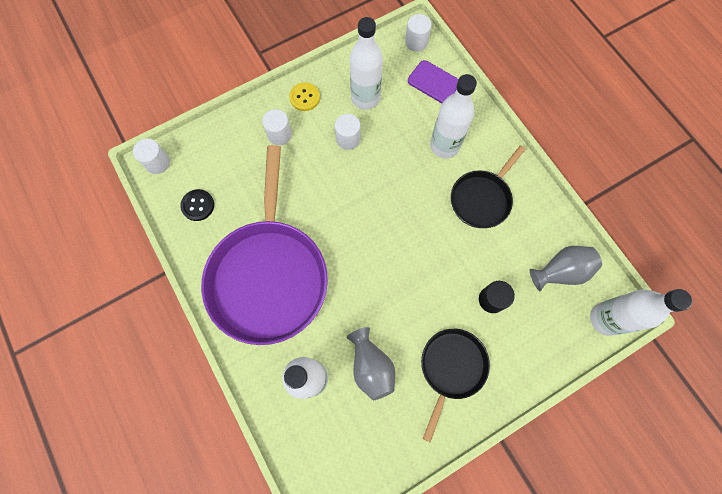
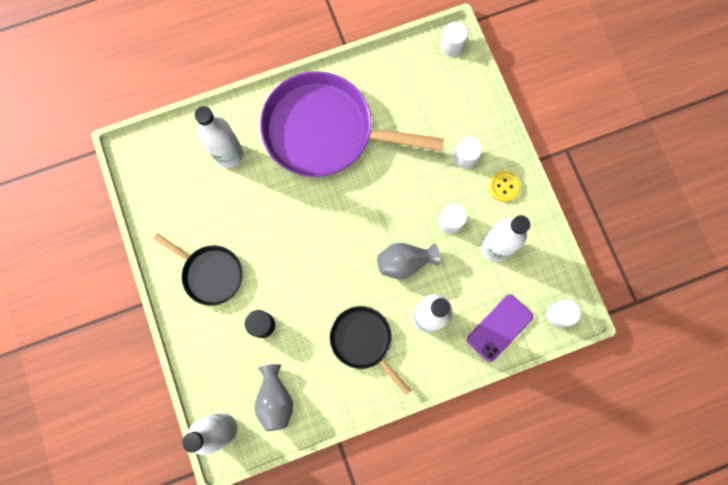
camera: 100 degrees right, 5 degrees up
black button [180,189,214,221] -> none
grey vase [347,327,395,400] -> grey vase moved to [377,243,440,279]

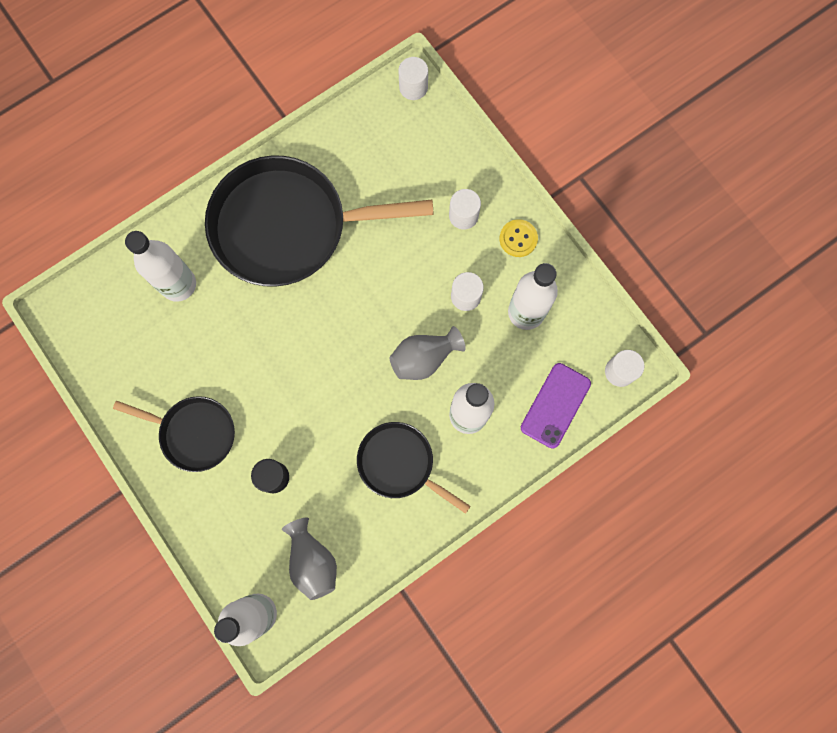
camera: 15 degrees left, 0 degrees up
purple pan [260,71,444,177] -> black pan [205,155,434,287]

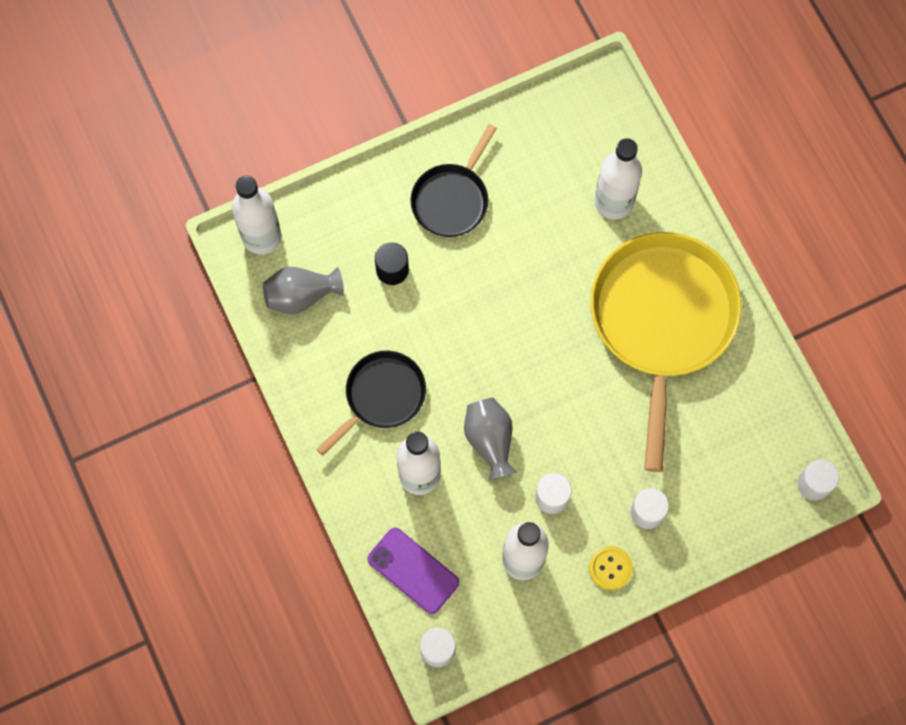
camera: 100 degrees right, 5 degrees down
black pan [205,155,434,287] -> yellow pan [591,232,742,472]

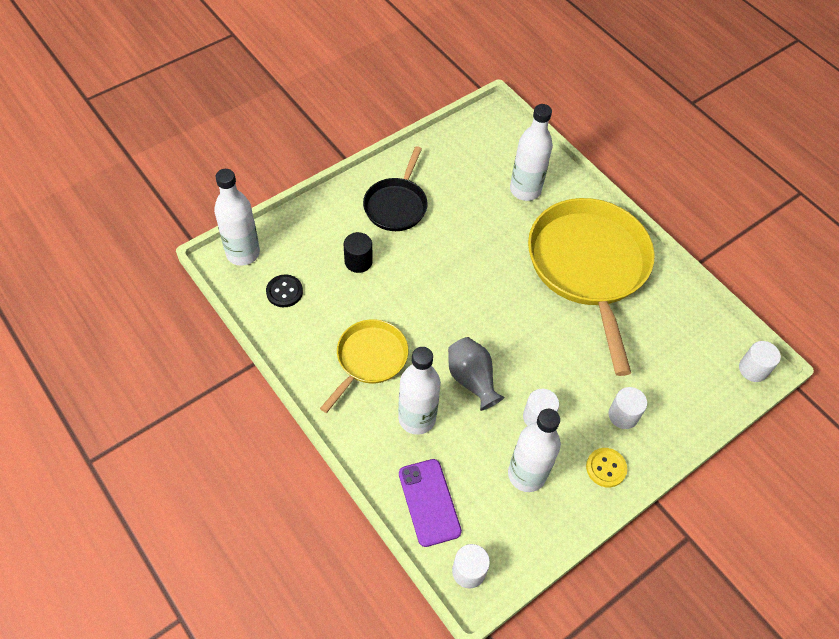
camera: 15 degrees left, 15 degrees down
grey vase [263,267,344,314] -> black button [266,275,303,307]
black pan [316,351,426,456] -> yellow pan [320,319,408,413]
purple phone [367,528,459,614] -> purple phone turned 45 degrees clockwise [399,459,462,547]

